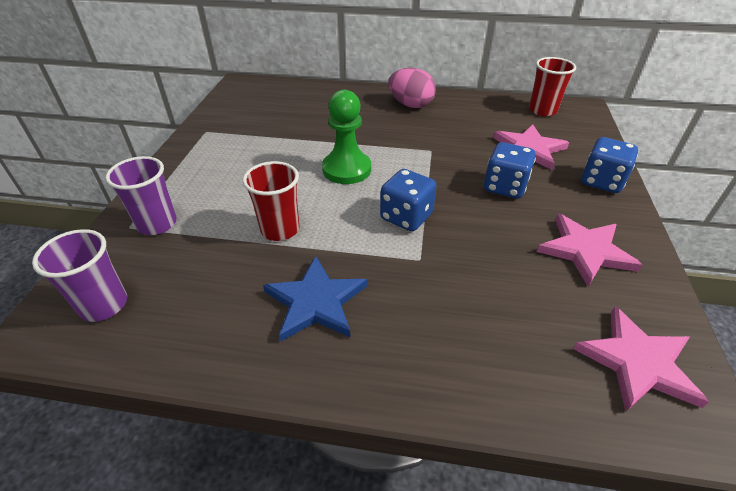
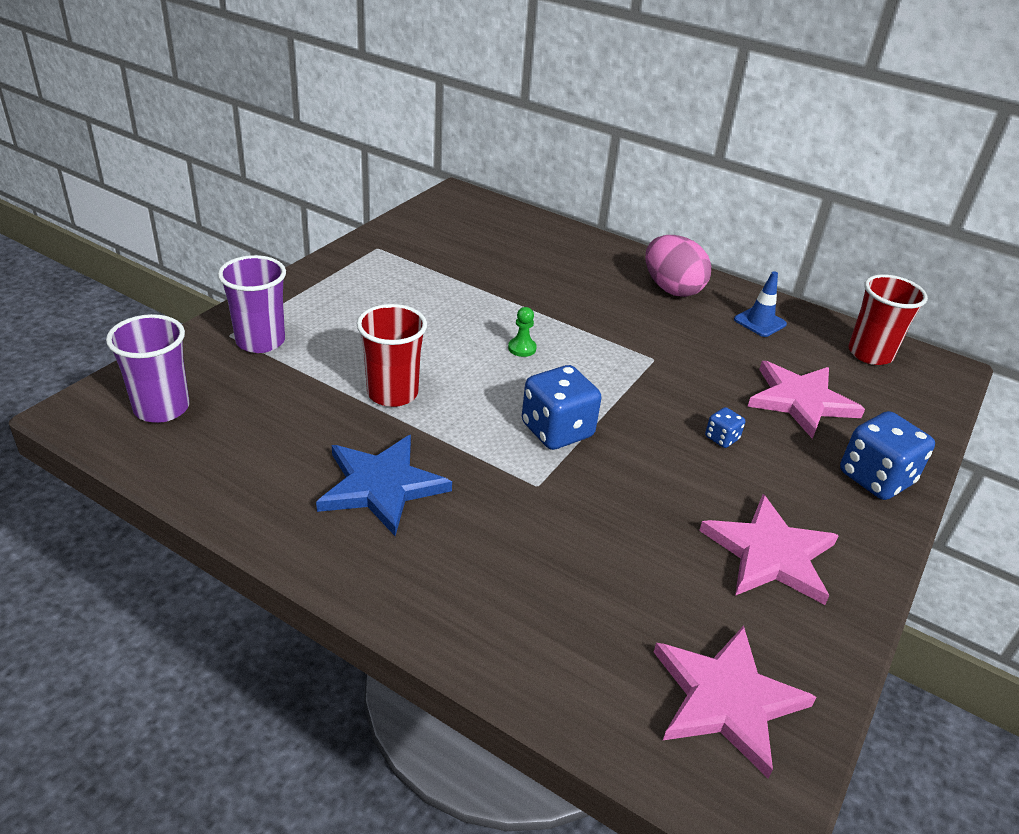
camera: 20 degrees right, 5 degrees down
green pawn [322,90,371,184] -> green pawn [508,307,537,357], size x0.41
blue dice [484,142,536,199] -> blue dice [705,407,745,448], size x0.48
none -> blue traffic cone [734,271,787,337]

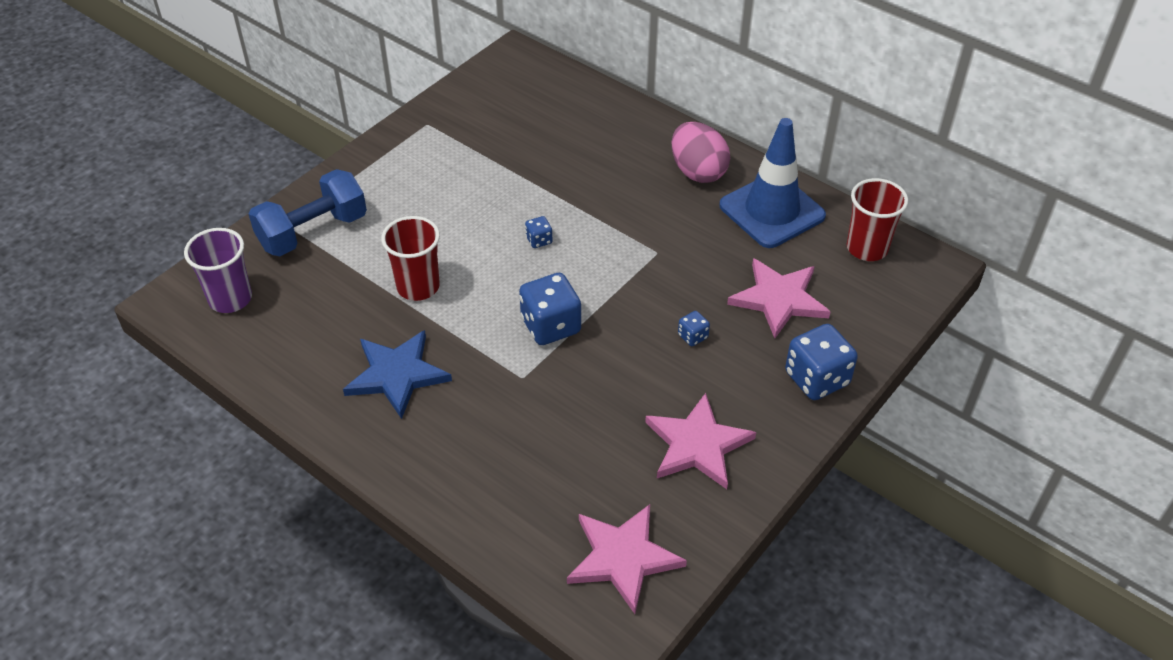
camera: 10 degrees right, 10 degrees up
purple cup [218,255,286,353] -> blue dumbbell [249,169,367,256]
green pawn [508,307,537,357] -> blue dice [525,216,553,248]
blue traffic cone [734,271,787,337] -> blue traffic cone [719,118,826,248], size x2.14

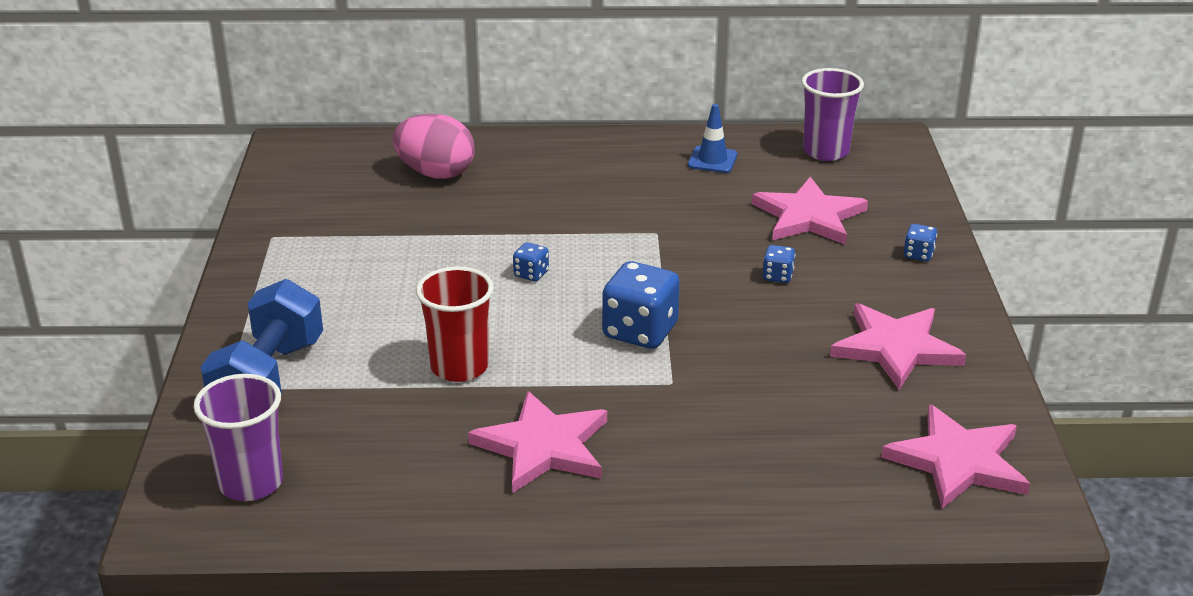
camera: 40 degrees left, 15 degrees down
blue star [343,330,452,419] -> pink star [468,391,607,493]
pink egg [672,122,730,183] -> pink egg moved to [393,114,475,179]
blue traffic cone [719,118,826,248] -> blue traffic cone [688,104,737,173], size x0.47
blue dice [785,324,858,400] -> blue dice [903,224,937,261], size x0.48
red cup [847,178,908,261] -> purple cup [802,68,864,161]

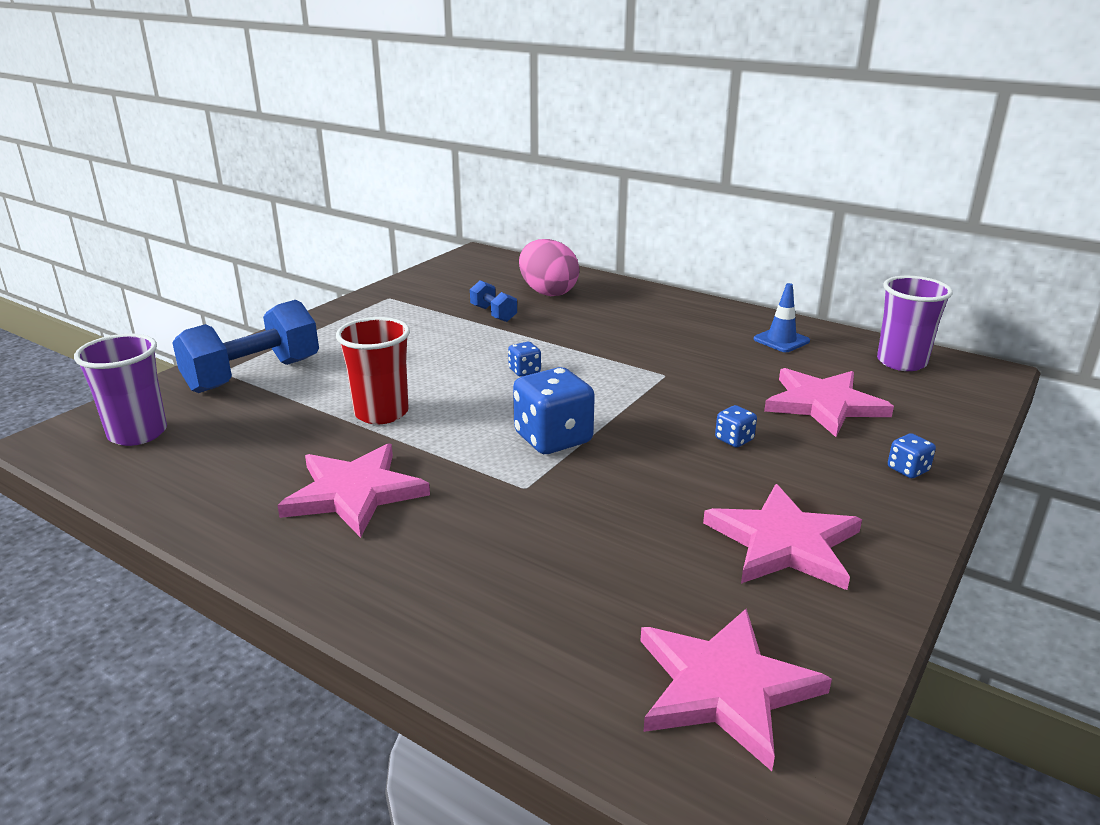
camera: 35 degrees right, 5 degrees down
none -> blue dumbbell [470,280,517,322]

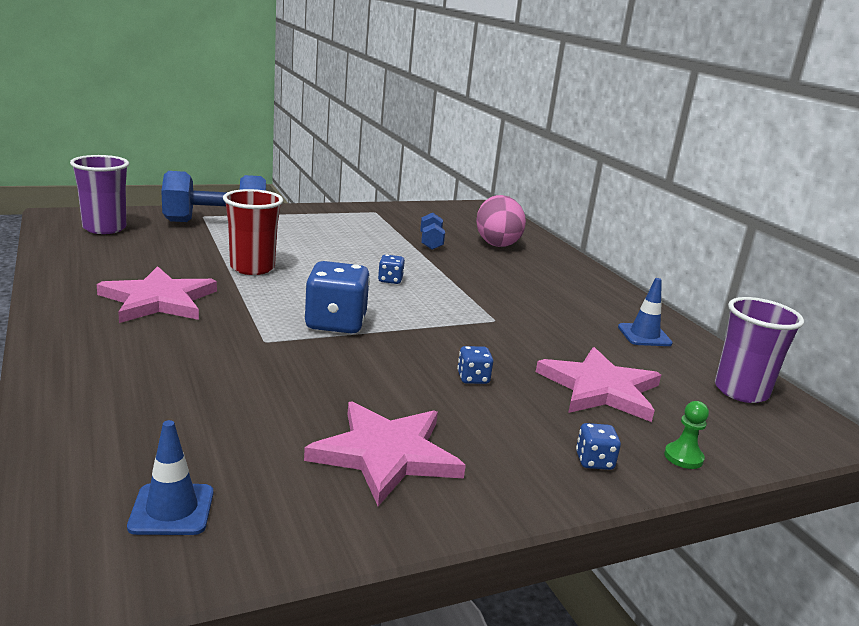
camera: 30 degrees right, 5 degrees down
pink star [640,608,832,771] -> blue traffic cone [127,420,213,535]
none -> green pawn [664,401,709,469]

